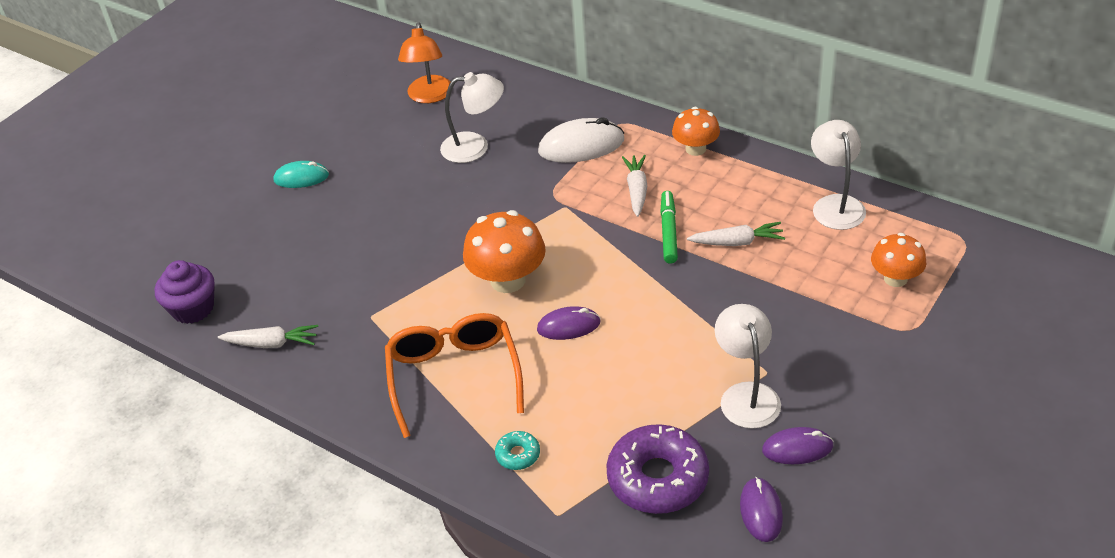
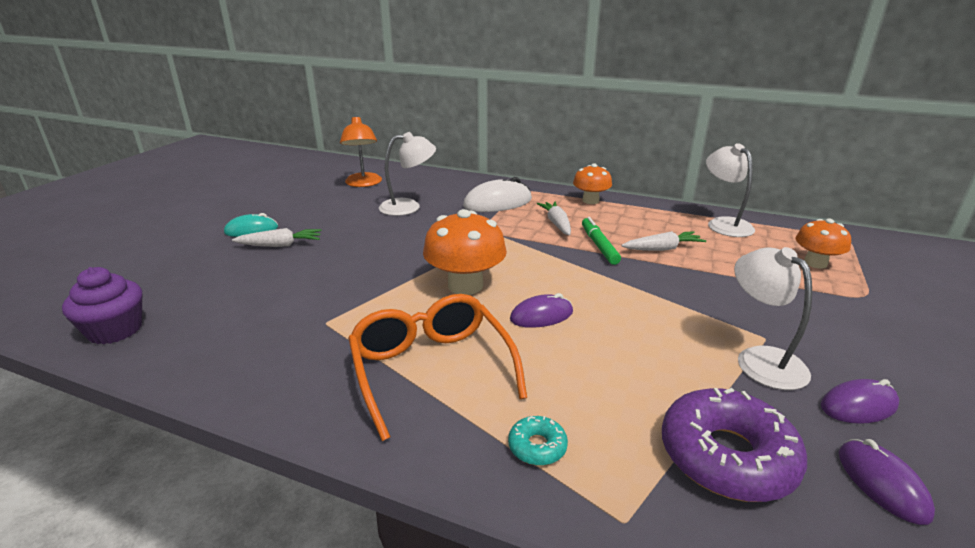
camera: 15 degrees left, 15 degrees down
white carrot [218,325,318,348] -> white carrot moved to [232,228,321,247]

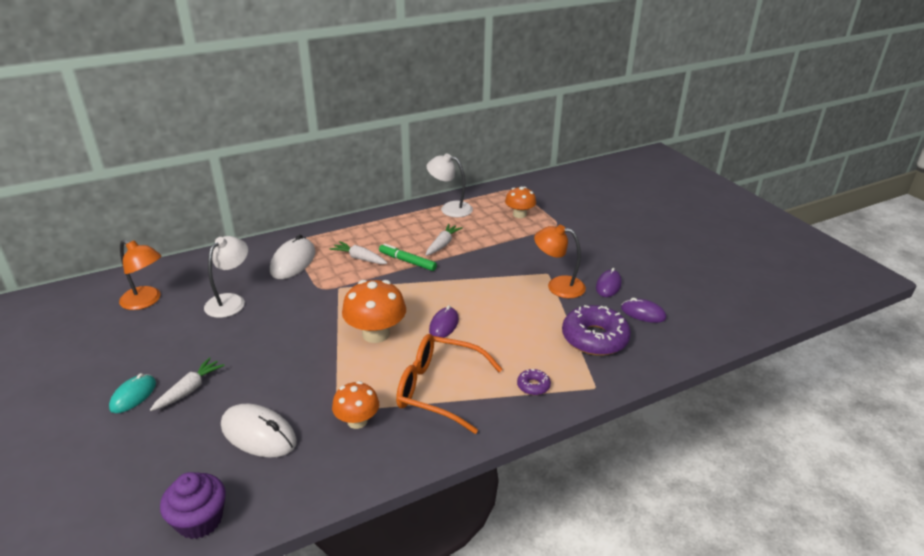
camera: 50 degrees left, 5 degrees up
turquoise donut [508,416,568,466] -> purple donut [517,369,551,395]
orange mushroom [573,163,612,204] -> orange mushroom moved to [332,381,379,429]
white lamp [734,247,812,390] -> orange lamp [534,225,586,298]
none -> white mouse [221,403,297,458]

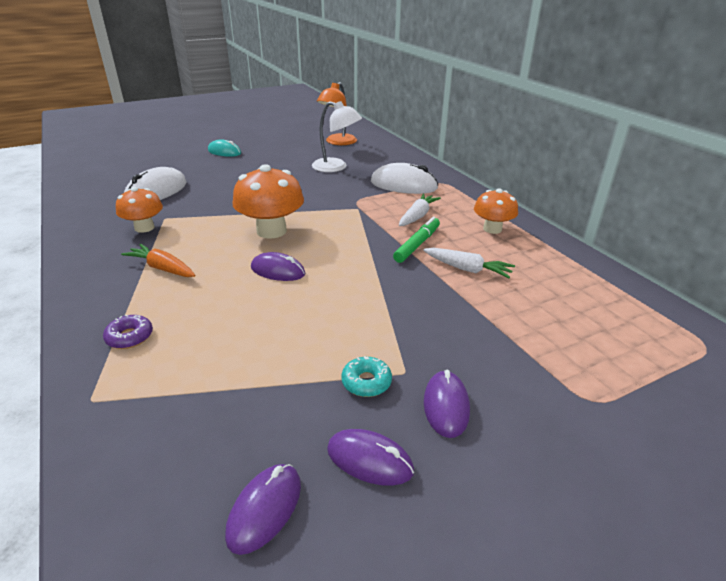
camera: 90 degrees right, 0 degrees up
white carrot [150,357,225,411] -> none
purple cupcake [160,472,226,539] -> none
orange glasses [396,334,502,434] -> orange carrot [121,244,195,277]
white lamp [426,153,473,217] -> none
orange mushroom [505,187,536,218] -> orange mushroom moved to [474,188,518,234]
orange lamp [534,225,586,298] -> turquoise donut [341,356,392,397]
purple donut [562,305,631,356] -> none
none -> purple mouse [424,370,470,438]

